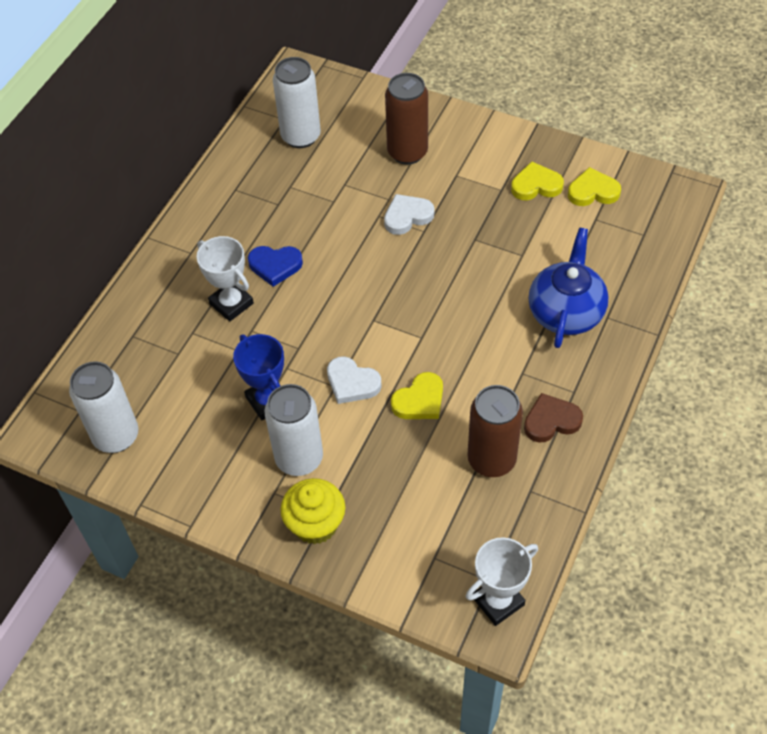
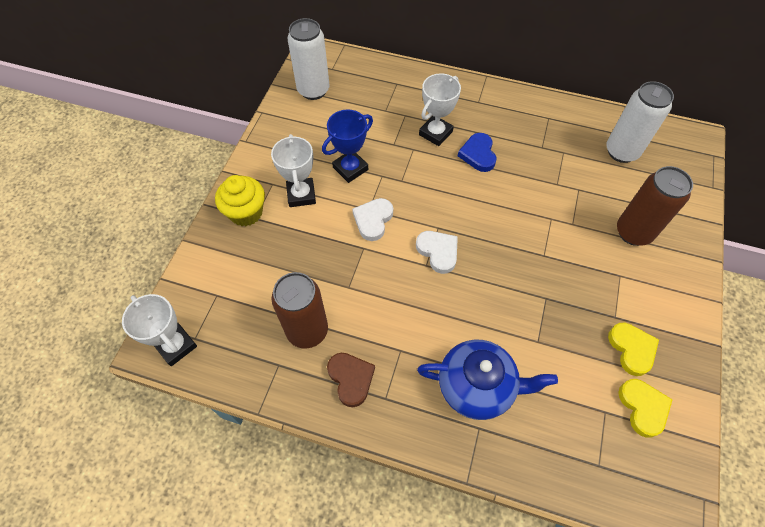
camera: 80 degrees right, 5 degrees up
white can [265,384,323,476] -> white trophy [271,134,316,207]
white heart [384,194,434,235] -> white heart moved to [416,231,458,274]
yellow heart [391,372,443,419] -> none

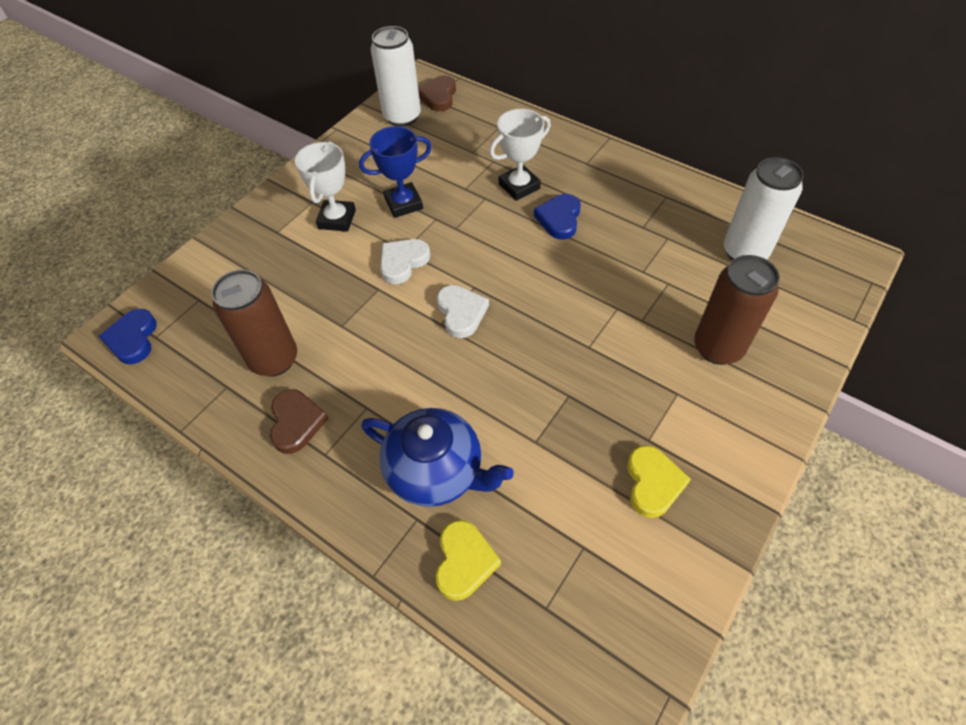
camera: 20 degrees right, 5 degrees down
white trophy [122,294,197,366] -> blue heart [98,309,157,364]
yellow cupcake [215,175,265,226] -> none
yellow heart [618,379,673,438] -> yellow heart moved to [436,520,501,601]
none -> brown heart [418,75,456,111]

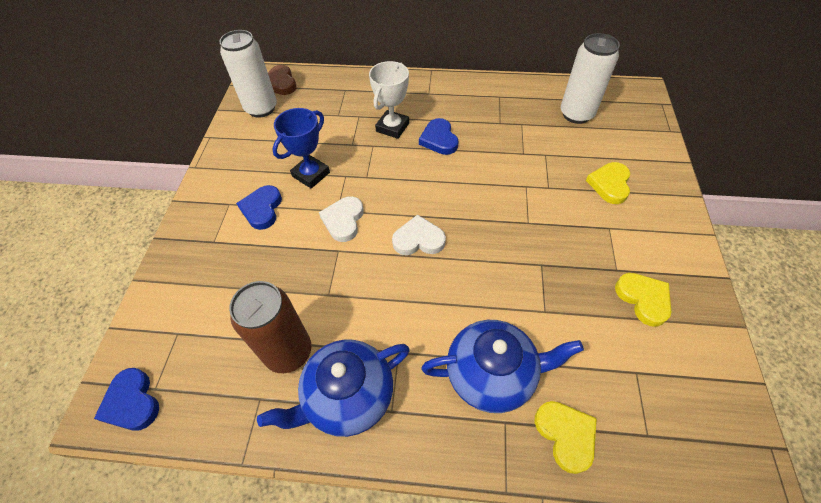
camera: 30 degrees left, 0 degrees up
brown heart [270,389,329,454] -> blue teapot [257,340,410,437]
white trophy [295,141,356,232] -> blue heart [236,185,282,230]
white heart [437,285,489,338] -> white heart turned 45 degrees counterclockwise [392,214,446,255]
brown can [694,255,780,365] -> yellow heart [586,162,630,204]

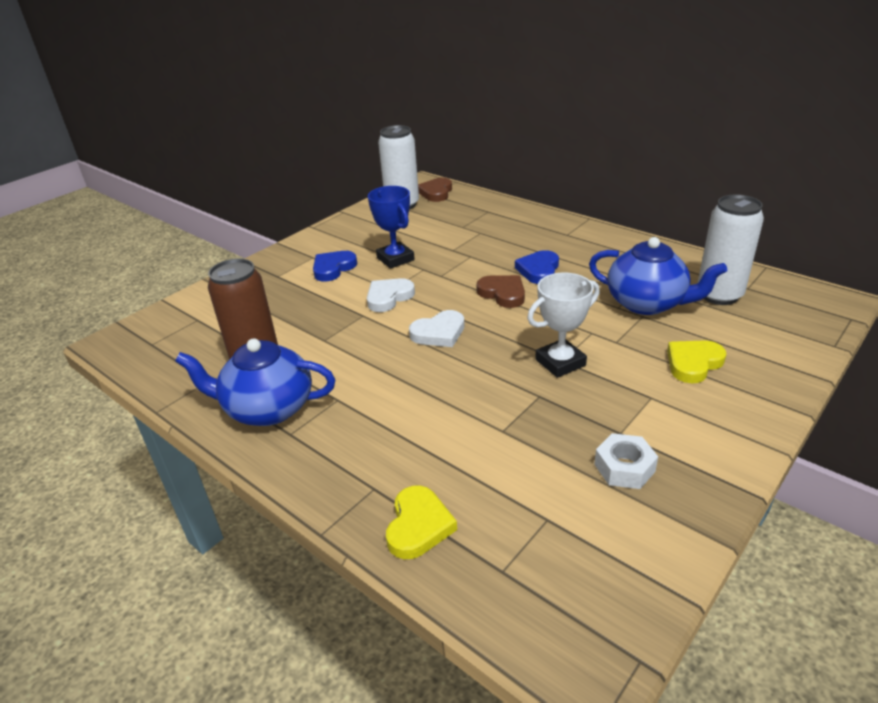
camera: 35 degrees right, 20 degrees down
blue heart [94,368,159,431] -> none
blue trophy [273,108,330,189] -> blue trophy turned 75 degrees clockwise [368,186,415,269]
white trophy [369,61,409,139] -> white trophy moved to [527,272,600,378]
white heart [392,214,446,255] -> white heart turned 120 degrees clockwise [409,310,465,347]
blue teapot [421,320,584,413] -> blue teapot moved to [589,237,727,315]
yellow heart [615,273,671,327] -> white nut [594,433,658,489]
none -> brown heart [476,275,525,308]

